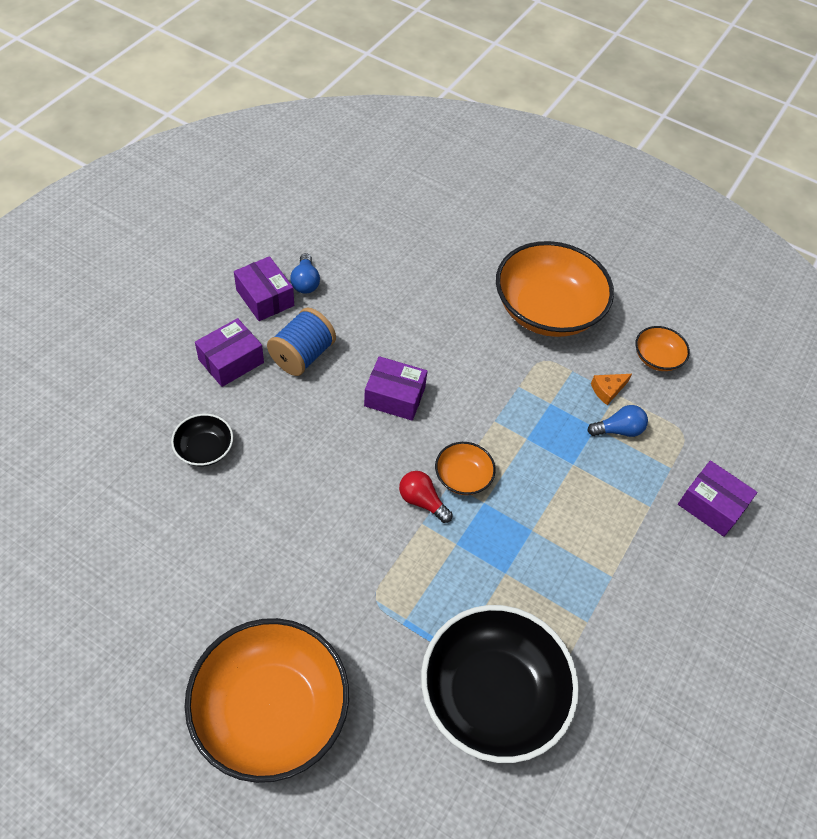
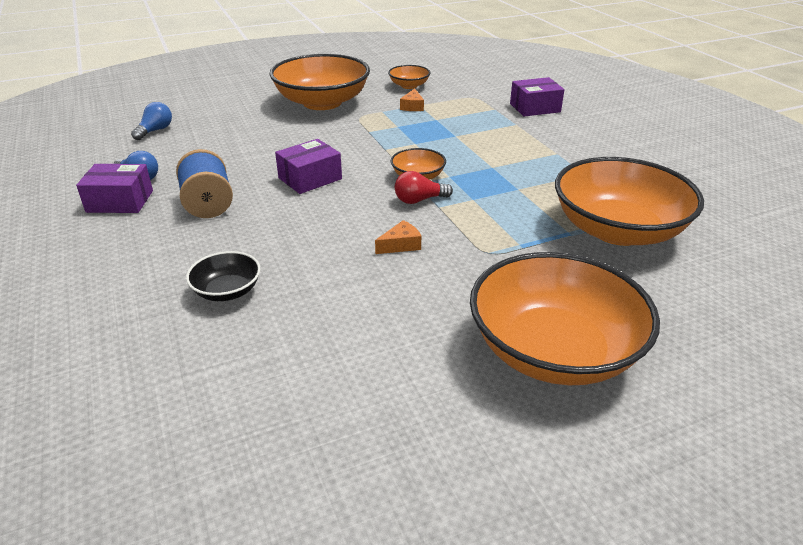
camera: 50 degrees left, 20 degrees down
purple box [195,318,264,387] -> none
black bowl [421,605,579,763] -> orange bowl [555,157,704,246]
blue light bulb [587,405,648,437] -> blue light bulb moved to [131,102,172,140]
none -> orange cheese [375,220,421,254]

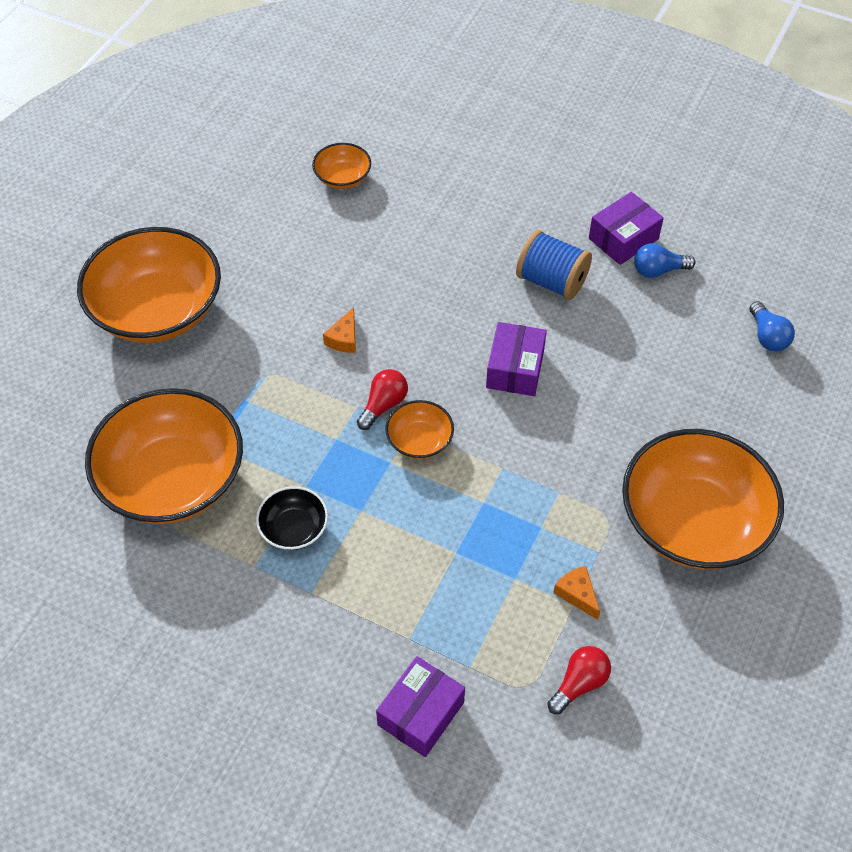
camera: 140 degrees right, 20 degrees up
black bowl [186,251,261,301] -> black bowl moved to [256,486,328,550]
orange bowl [388,65,430,89] -> orange bowl moved to [312,143,371,189]
none -> red light bulb [547,646,611,714]

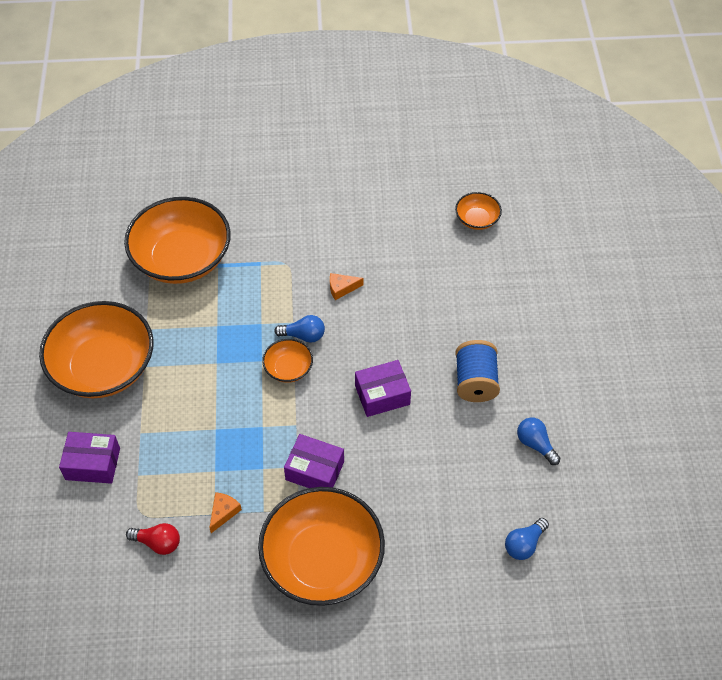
camera: 60 degrees right, 0 degrees up
orange bowl [77,227,221,343] -> orange bowl moved to [39,301,154,398]
black bowl [256,486,328,550] -> none
red light bulb [357,369,408,430] -> blue light bulb [274,315,325,343]
purple box [589,192,664,265] -> purple box moved to [284,434,344,488]

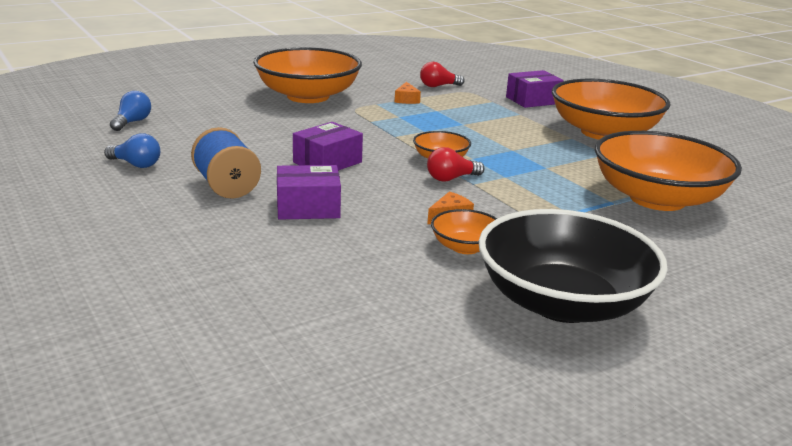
camera: 150 degrees right, 30 degrees down
blue light bulb [274,315,325,343] -> red light bulb [427,147,485,182]
purple box [284,434,344,488] -> purple box moved to [277,165,341,220]
orange bowl [455,192,502,230] -> orange bowl moved to [431,209,497,254]
none -> black bowl [479,209,668,323]

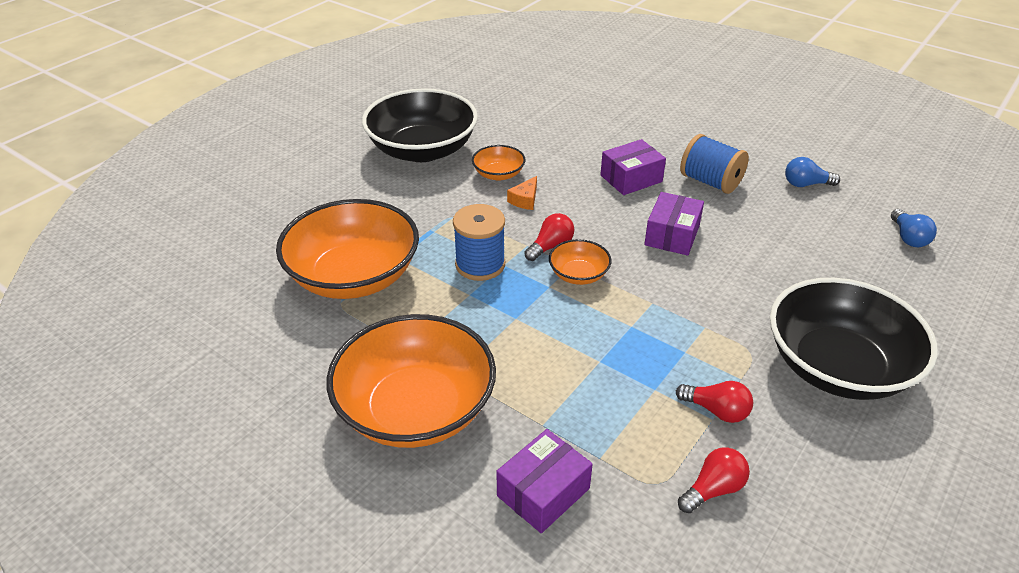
camera: 160 degrees right, 15 degrees up
orange bowl [253,47,362,103] -> black bowl [770,278,938,400]
orange cheese [395,82,421,104] -> red light bulb [676,381,753,423]
none -> blue spool [453,204,505,281]

